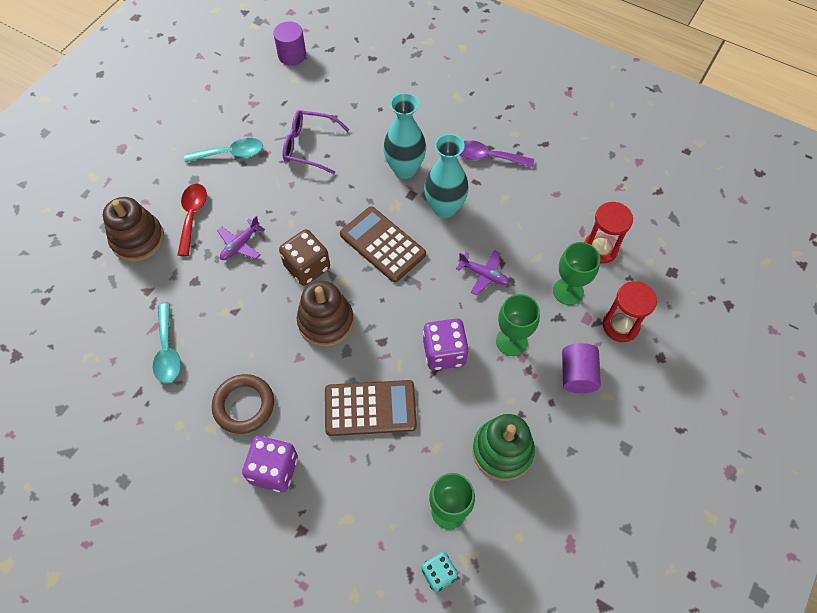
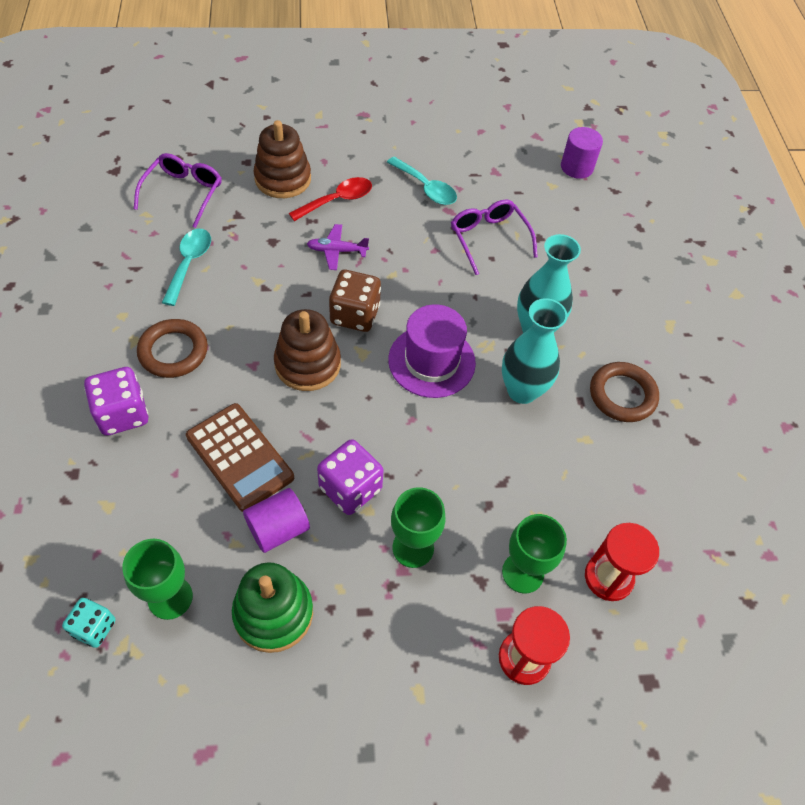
camera: 50 degrees right, 5 degrees down
turquoise spoon [153,303,181,383] -> turquoise spoon turned 150 degrees clockwise [162,229,211,306]
brown calculator [340,206,426,282] -> purple hat [388,304,476,398]
purple plane [456,250,510,295] -> none
purple spoon [460,140,534,168] -> brown ring [590,362,659,422]
purple cylinder [562,343,601,393] -> purple cylinder moved to [243,488,310,553]
none -> purple glasses [134,153,222,228]

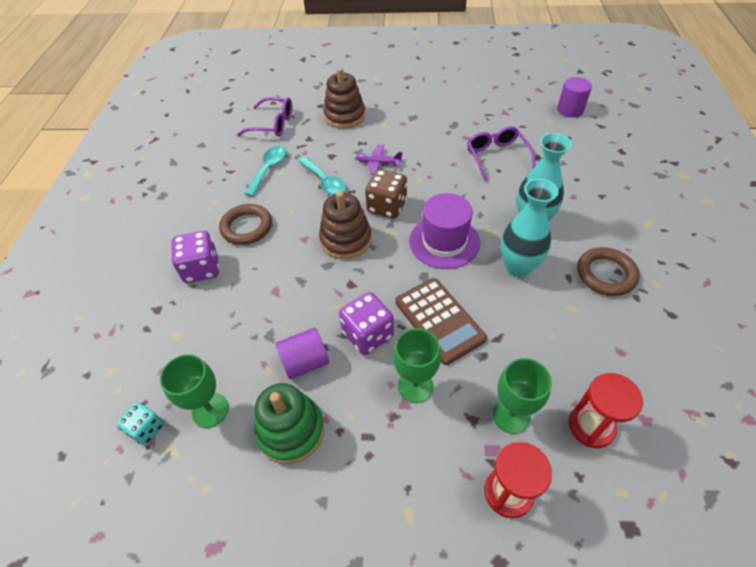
camera: 15 degrees right, 5 degrees down
purple glasses [134,153,222,228] -> purple glasses turned 75 degrees clockwise [237,97,292,136]
brown calculator [186,403,294,512] -> brown calculator moved to [395,278,487,365]
red spoon [289,177,372,221] -> none
turquoise spoon [387,156,457,205] -> turquoise spoon moved to [298,157,346,195]

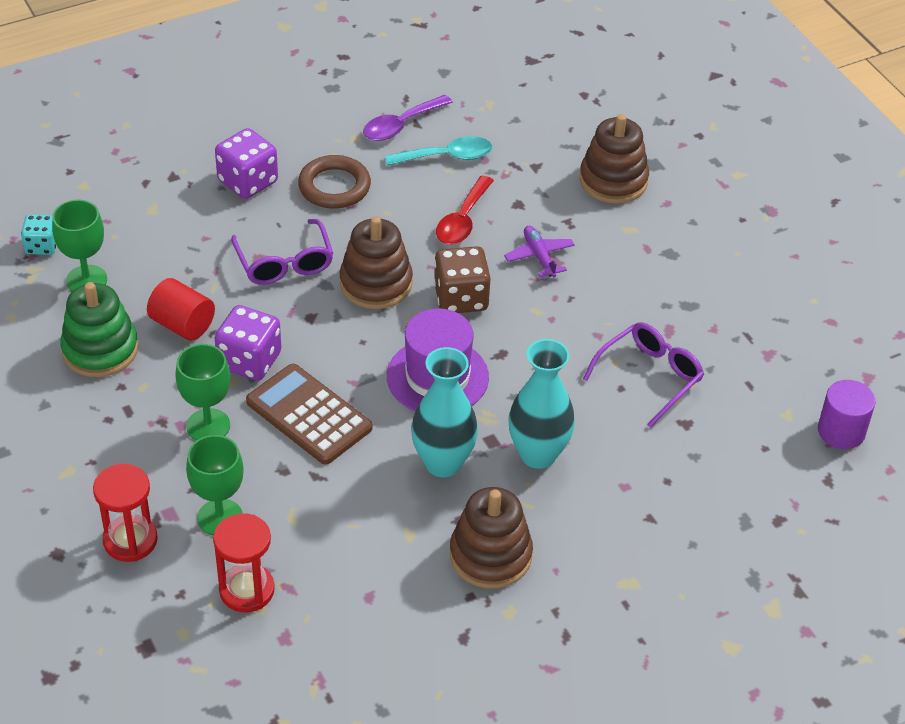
camera: 55 degrees right, 5 degrees down
purple glasses [237,97,292,136] -> purple glasses moved to [231,219,333,285]
purple cylinder [275,328,329,379] -> red cylinder [147,278,215,341]
turquoise spoon [298,157,346,195] -> red spoon [436,176,494,245]
brown calculator [395,278,487,365] -> brown calculator turned 105 degrees clockwise [246,364,372,465]
brown ring [577,247,640,296] -> brown stacking toy [450,487,533,588]
none -> purple spoon [363,95,453,141]

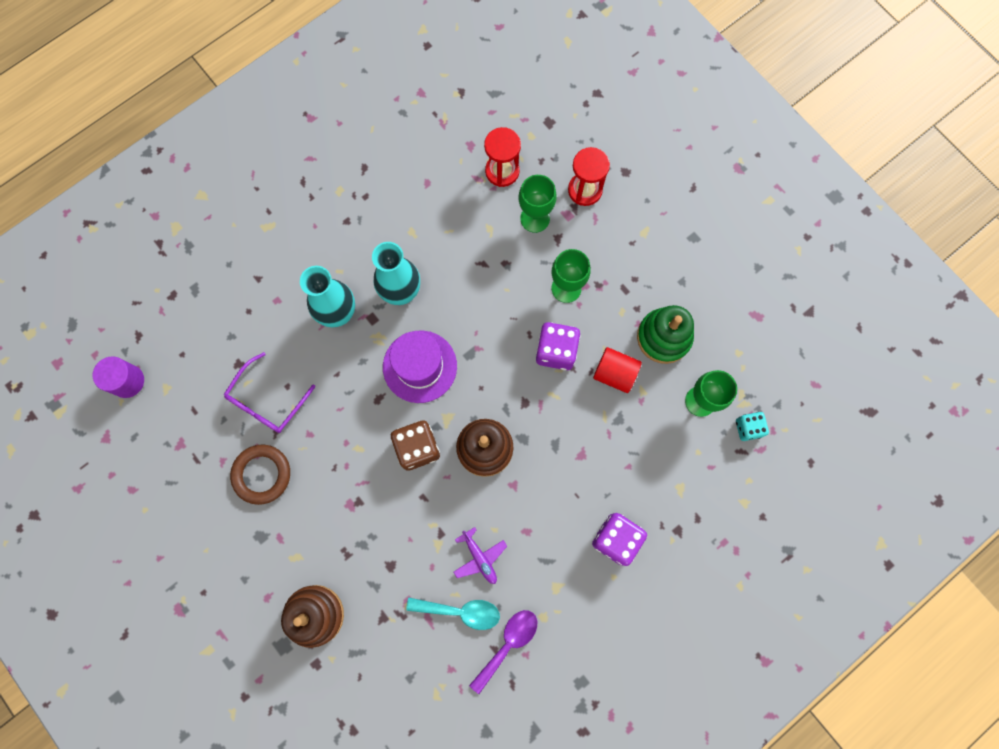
camera: 170 degrees right, 30 degrees up
purple glasses [231,219,333,285] -> none
brown calculator [246,364,372,465] -> none
brown ring [298,155,371,209] -> brown ring moved to [230,445,290,505]
turquoise spoon [385,136,492,166] -> turquoise spoon turned 150 degrees counterclockwise [406,598,500,630]
red spoon [436,176,494,245] -> none
brown stacking toy [450,487,533,588] -> none
purple plane [504,226,575,277] -> purple plane moved to [454,527,507,584]

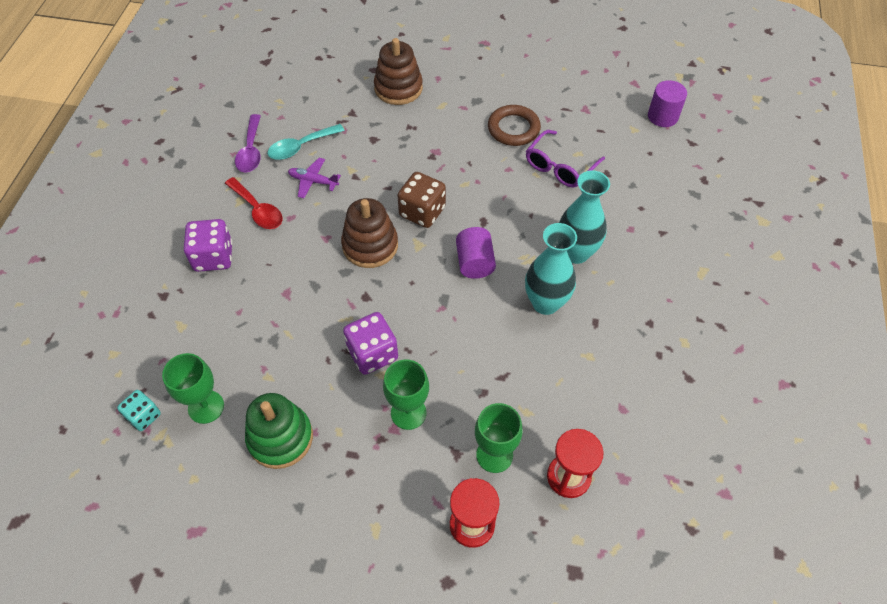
camera: 140 degrees right, 20 degrees down
purple glasses [224,352,315,433] -> purple glasses turned 135 degrees counterclockwise [526,130,605,188]
purple hat [383,330,457,403] -> purple cylinder [456,227,496,279]
red cylinder [593,347,642,393] -> none
none -> red spoon [225,177,282,229]

